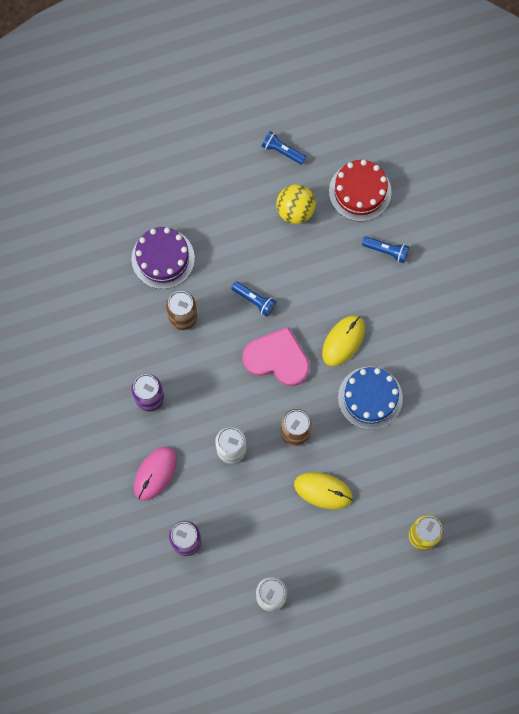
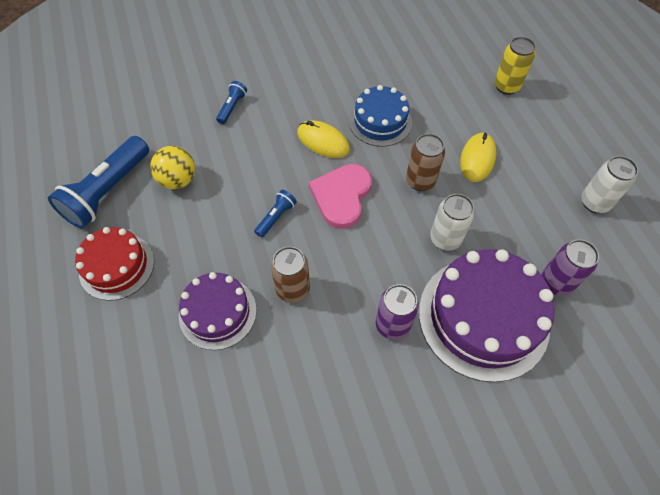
camera: 90 degrees left, 15 degrees down
pink mouse [134,447,177,501] -> purple cake [419,249,555,382]
blue flashlight [262,131,306,165] -> blue flashlight [48,136,149,228], size x2.14
red cake [329,160,392,221] -> red cake moved to [75,227,154,301]

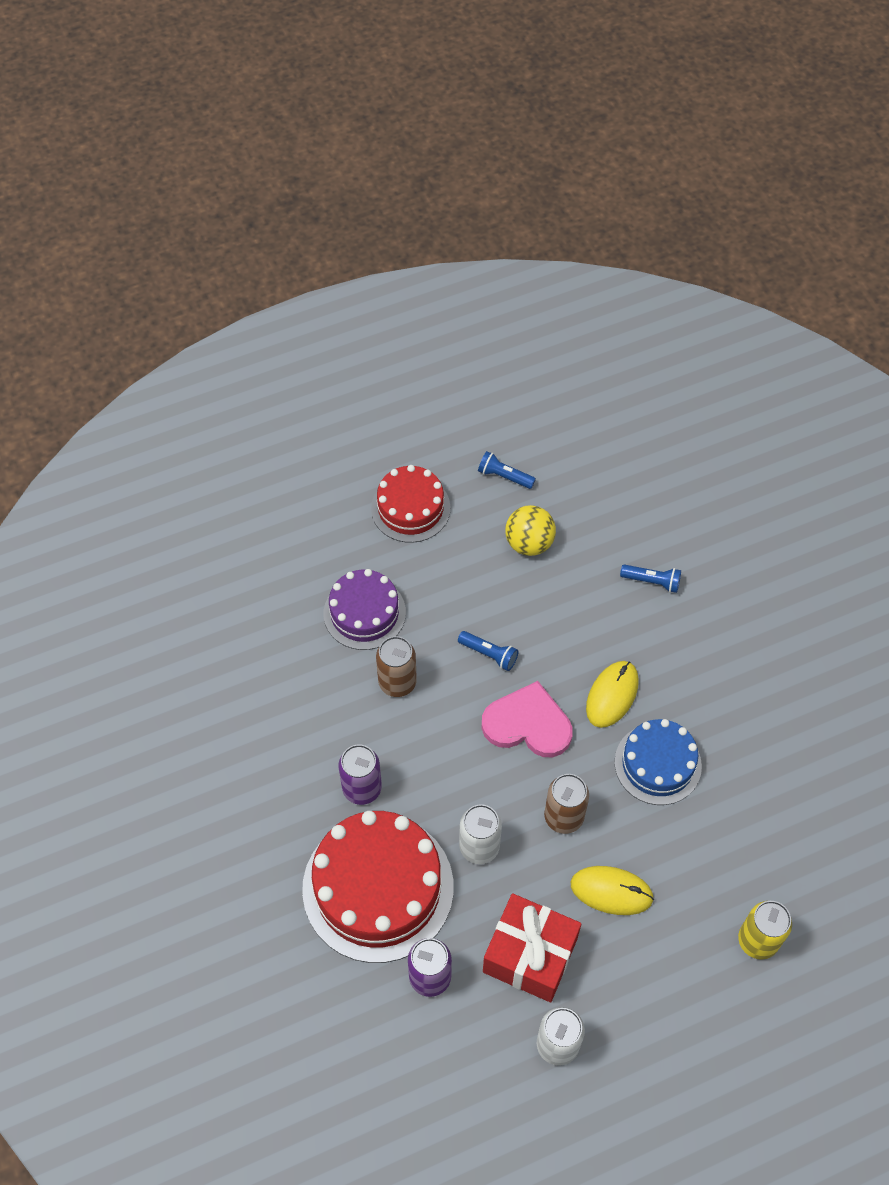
camera: 85 degrees right, 0 degrees up
blue flashlight [48,136,149,228] -> blue flashlight [478,451,536,489], size x0.47
purple cake [419,249,555,382] -> red cake [302,811,454,963]
none -> red gift [483,893,581,1002]

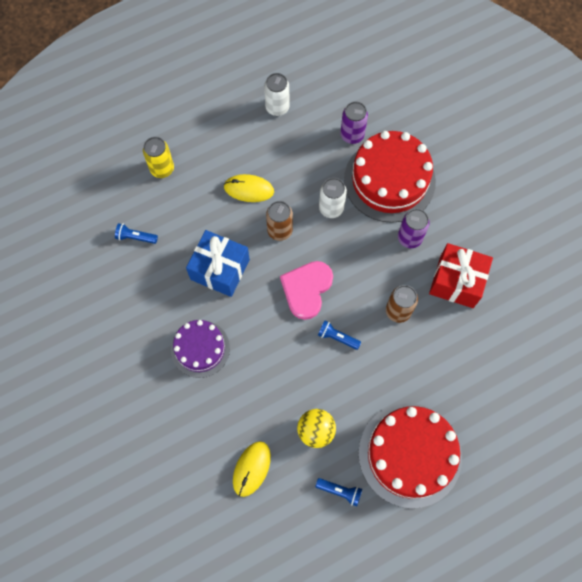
camera: 175 degrees right, 10 degrees up
purple cake [324,569,406,650] -> purple cake moved to [171,320,230,378]
red cake [371,465,450,543] -> red cake [358,403,462,508], size x1.67
pink heart [481,681,573,757] -> pink heart turned 105 degrees clockwise [280,261,333,320]
red gift [483,893,581,1002] -> red gift moved to [429,243,493,308]
yellow mouse [586,661,639,728] -> yellow mouse moved to [233,441,271,497]
blue cake [615,719,702,805] -> blue gift [186,230,250,297]
blue flashlight [620,564,681,593] -> blue flashlight moved to [115,223,158,244]

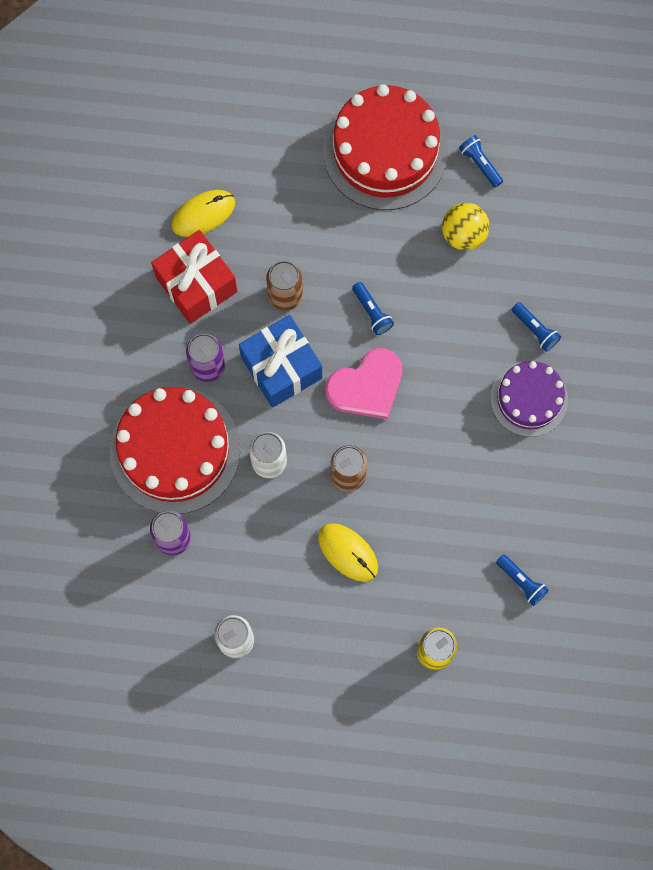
camera: 145 degrees left, 5 degrees up
blue gift [186,230,250,297] -> blue gift moved to [239,315,322,408]
yellow mouse [233,441,271,497] -> yellow mouse moved to [172,190,235,237]
none -> blue flashlight [511,302,561,352]

